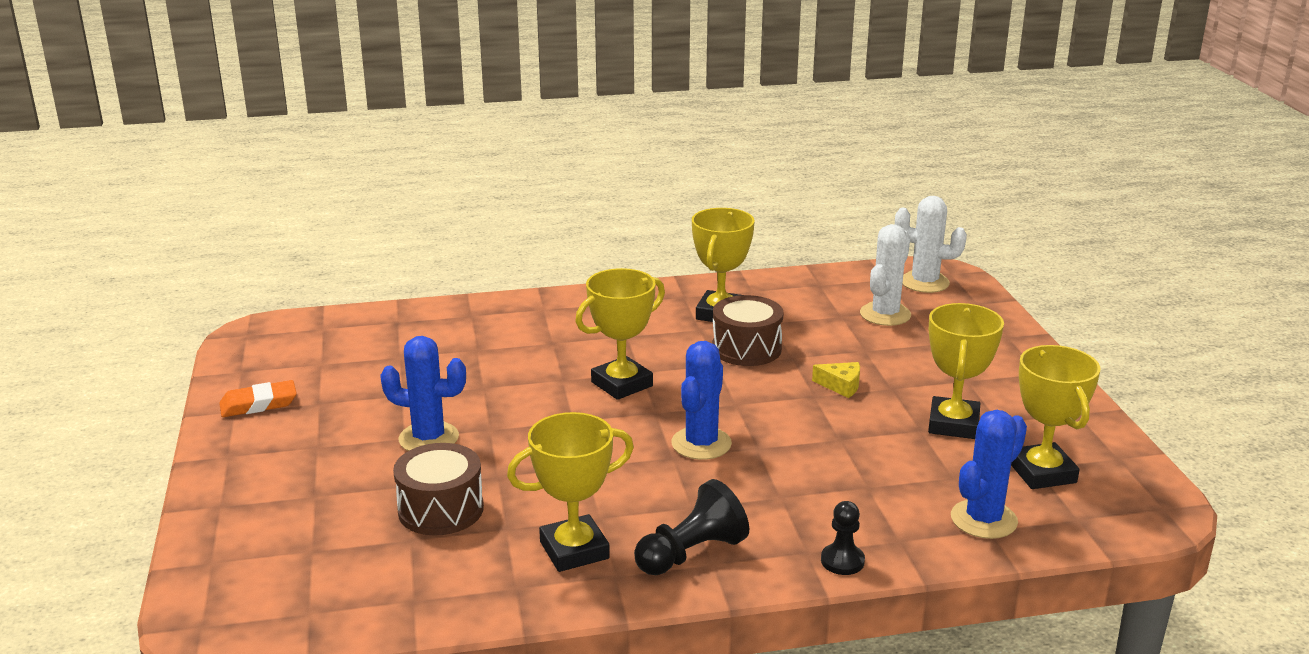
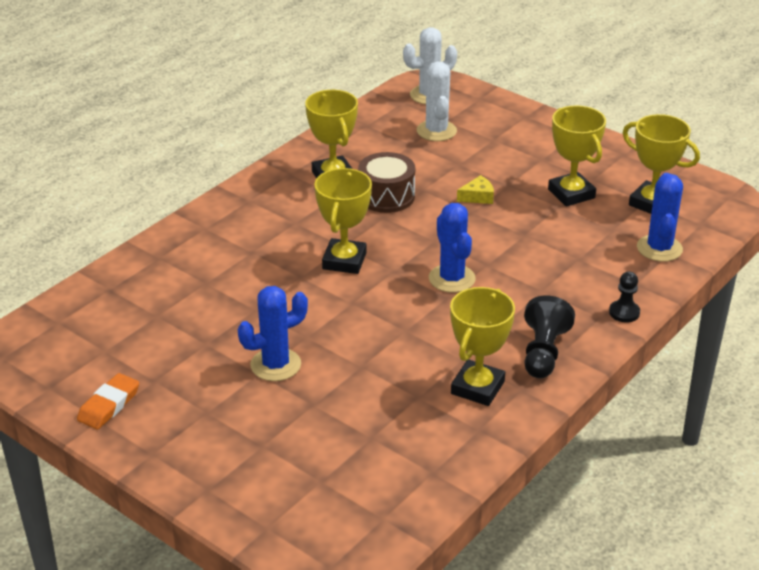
camera: 40 degrees left, 10 degrees up
brown drum [393,443,484,535] -> none

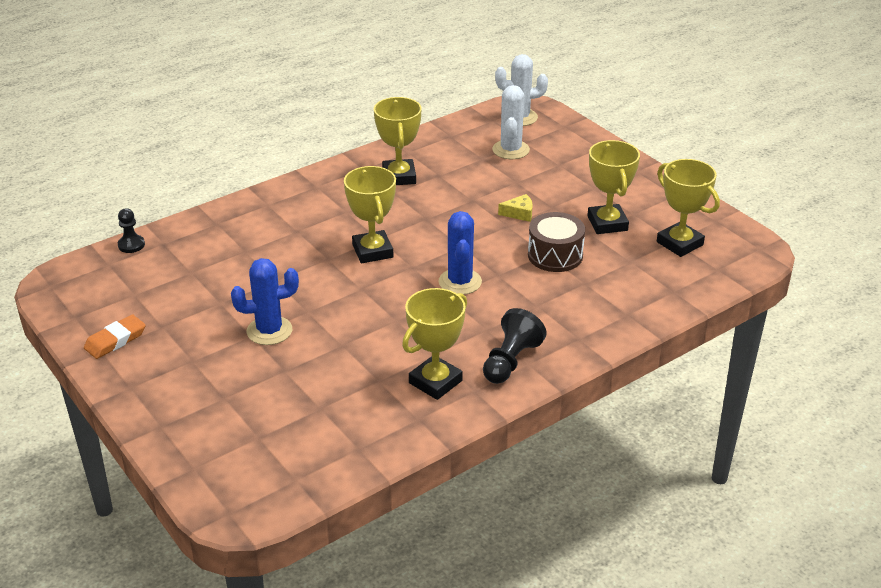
camera: 15 degrees right, 0 degrees up
yellow trophy [314,168,372,274] -> yellow trophy turned 45 degrees counterclockwise [344,166,396,263]
brown drum [358,152,415,213] -> brown drum moved to [528,212,585,272]
black pawn [609,272,640,322] -> black pawn moved to [118,208,145,253]
blue cactus [637,173,683,262] -> none

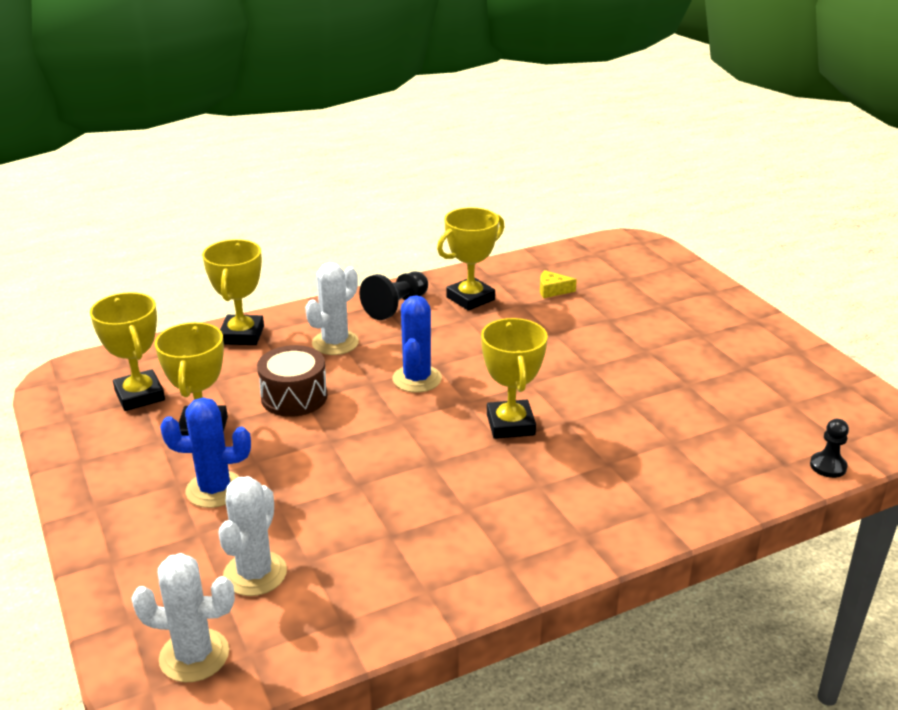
camera: 170 degrees left, 5 degrees down
orange eraser [84,314,146,359] -> none
blue cactus [231,258,299,345] -> blue cactus moved to [160,398,251,508]
yellow trophy [374,97,421,185] -> yellow trophy moved to [202,239,264,345]
yellow cheese [498,194,533,222] -> yellow cheese moved to [540,270,577,298]
none -> white cactus [305,262,359,355]

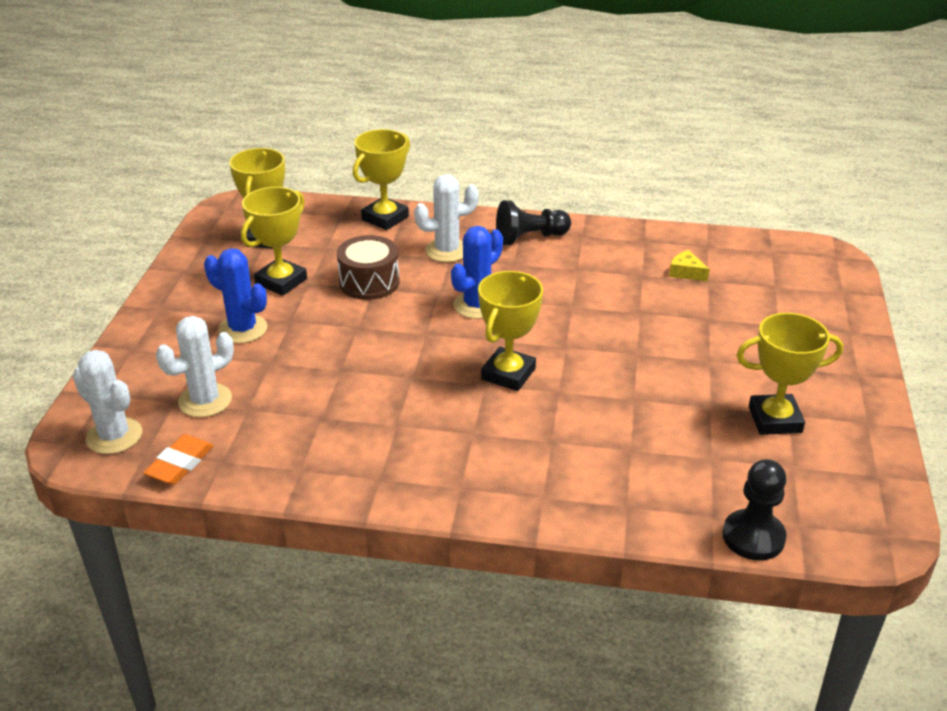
camera: 35 degrees right, 5 degrees up
yellow trophy [437,207,505,311] -> yellow trophy moved to [737,313,843,435]
black pawn [810,419,849,478] -> black pawn [723,459,787,560], size x1.59
none -> orange eraser [143,434,214,485]

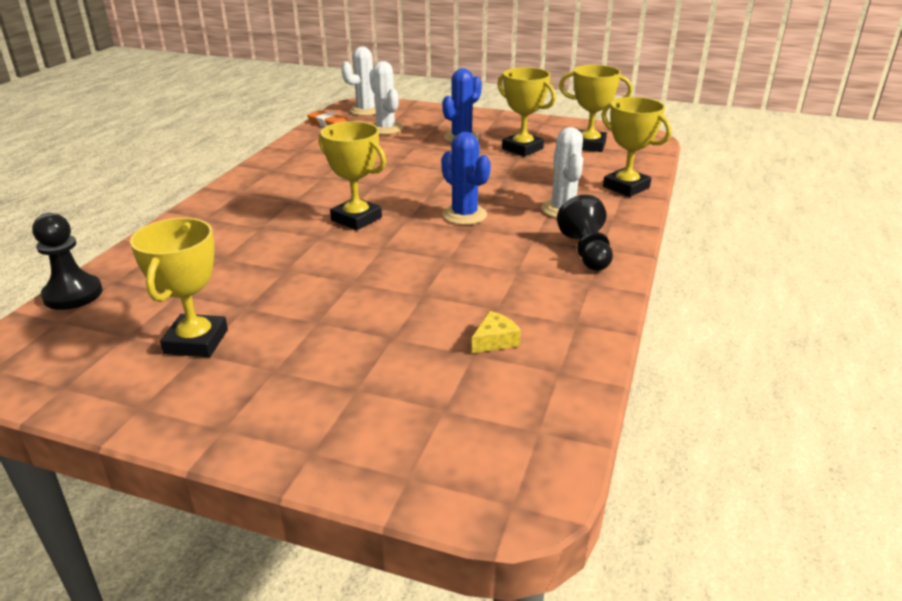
camera: 100 degrees right, 5 degrees down
brown drum [337,235,400,300] -> none

